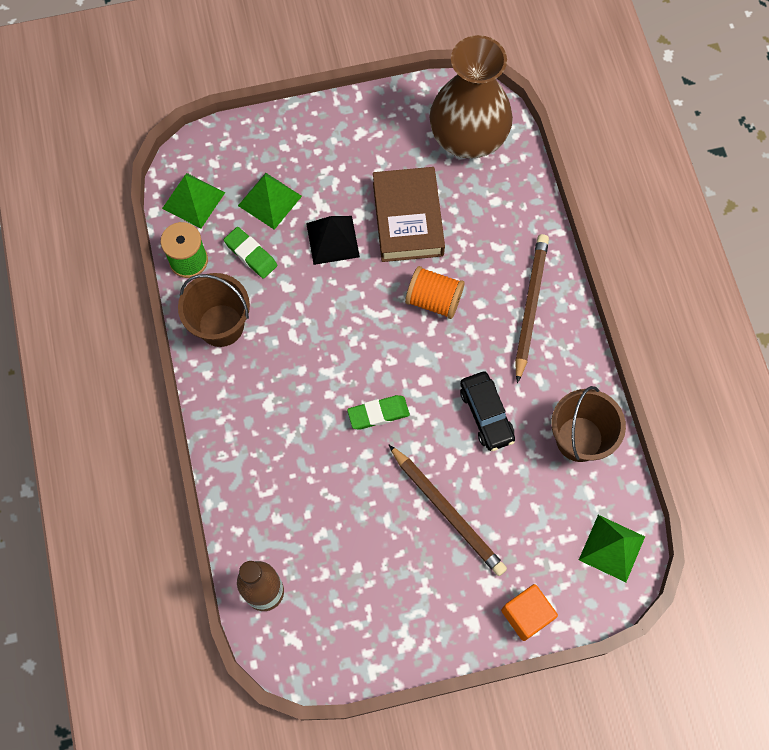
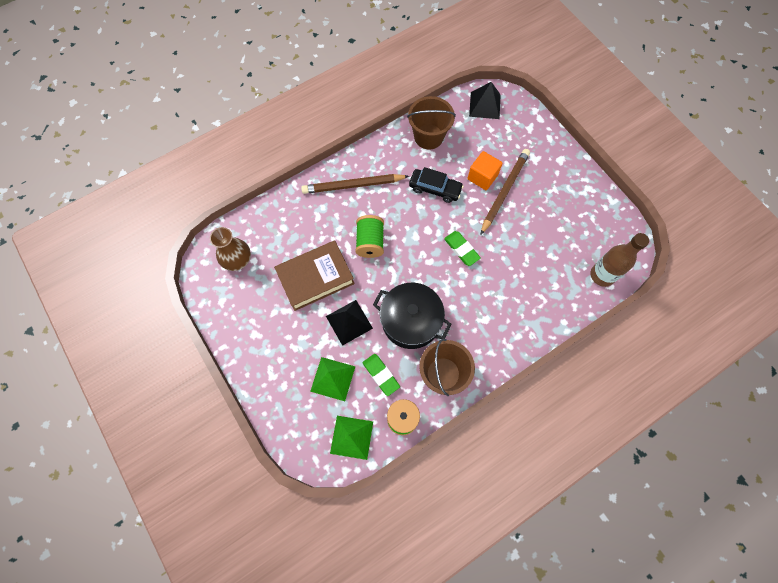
camera: 110 degrees left, 0 degrees up
green eraser [224,227,278,279] -> green eraser turned 60 degrees counterclockwise [363,354,400,396]
orange spool [405,266,465,319] -> green spool [355,215,384,258]
brown vase [430,35,513,159] -> brown vase [210,227,251,271], size x0.55
black car [460,371,515,451] -> black car turned 60 degrees clockwise [409,167,464,203]
orange cube [501,584,558,641] -> orange cube moved to [467,151,503,190]
green pyramid [579,515,645,582] -> black pyramid [469,82,501,119]
none -> black pot [373,283,452,349]

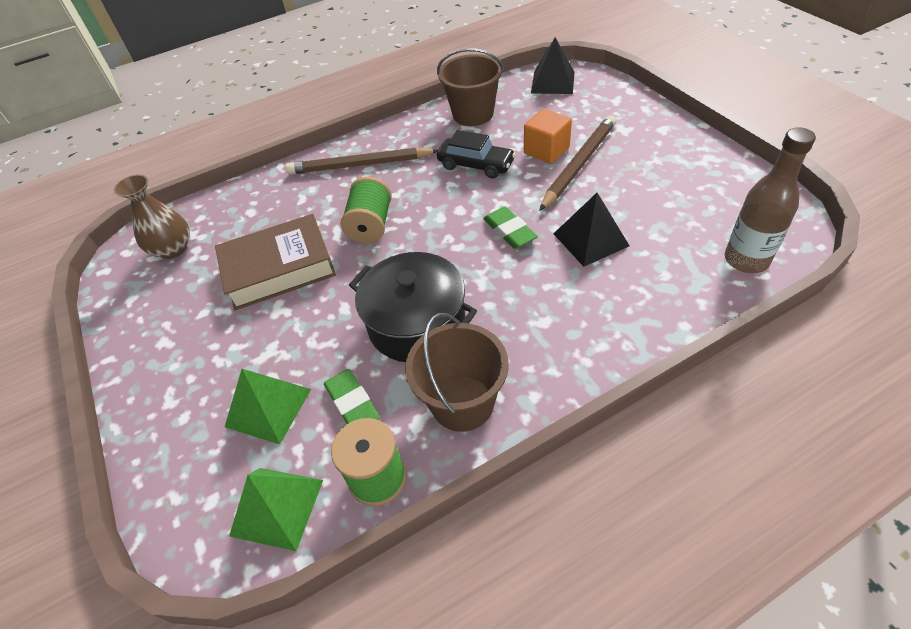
camera: 10 degrees right, 20 degrees down
black pyramid [326,300,373,346] -> black pyramid moved to [554,193,629,267]

